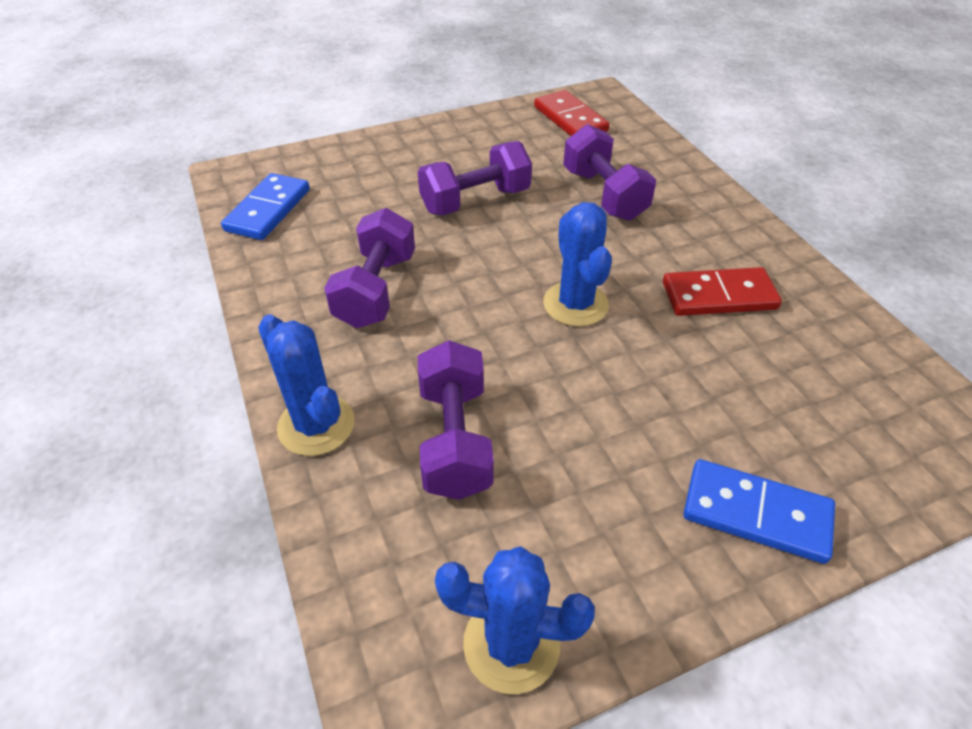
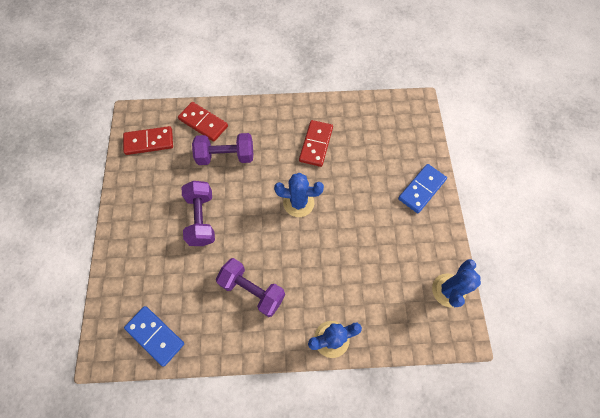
camera: 70 degrees left, 20 degrees up
purple dumbbell [418,340,494,500] -> none
none -> red domino [178,102,228,142]

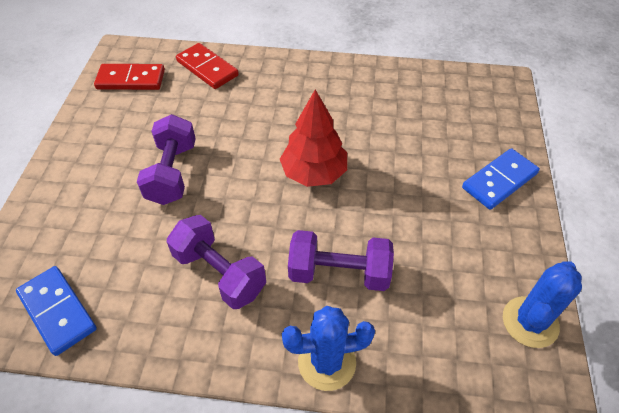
camera: 10 degrees right, 15 degrees down
purple dumbbell [192,133,253,165] -> purple dumbbell moved to [288,230,394,291]
blue cactus [274,173,324,217] -> red tree [280,90,347,187]
red domino [299,120,333,167] -> none

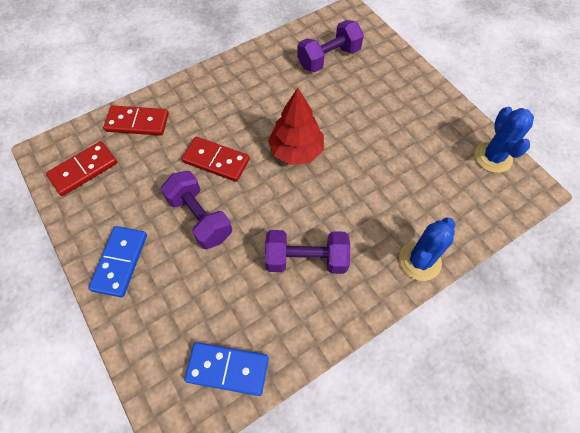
camera: 40 degrees left, 10 degrees up
purple dumbbell [288,230,394,291] -> purple dumbbell moved to [297,20,364,72]
blue domino [462,148,540,210] -> blue domino moved to [88,226,147,297]
none -> red domino [182,137,250,182]

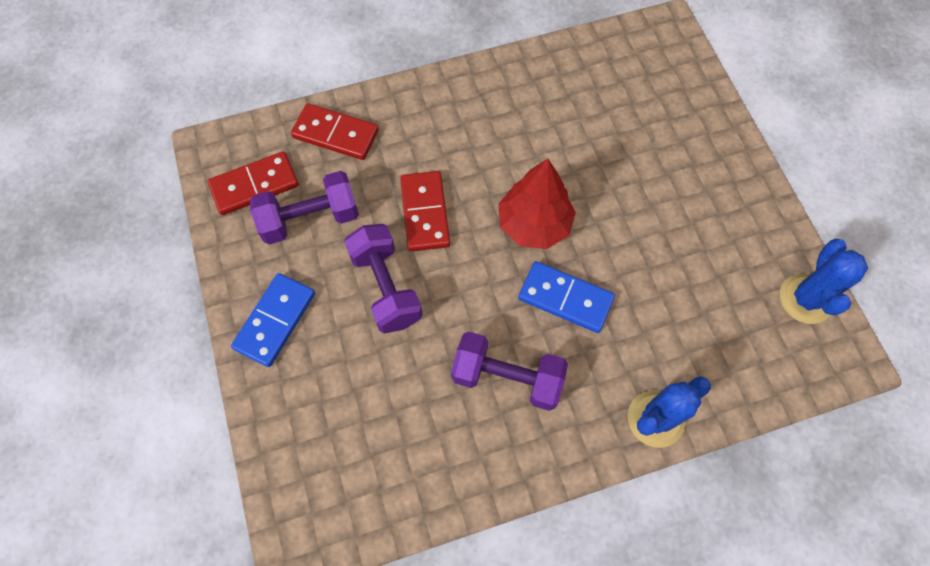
camera: 15 degrees right, 5 degrees up
red domino [182,137,250,182] -> red domino turned 45 degrees clockwise [400,171,450,252]
blue domino [184,342,269,396] -> blue domino moved to [518,261,615,333]
purple dumbbell [297,20,364,72] -> purple dumbbell moved to [250,171,359,245]

